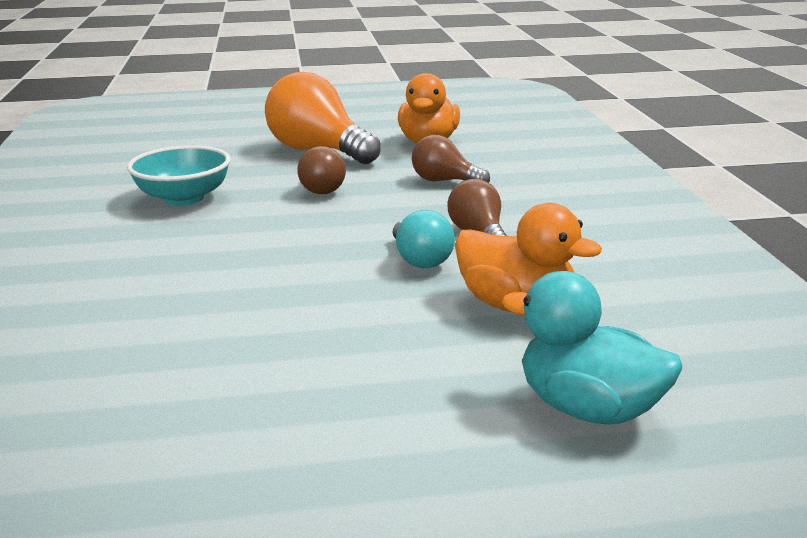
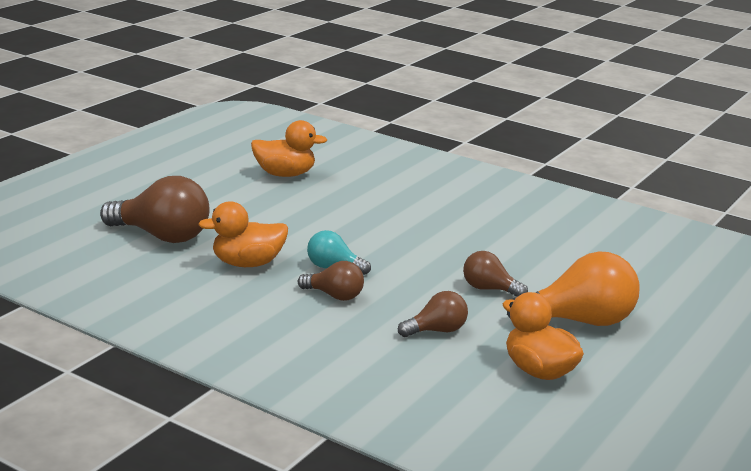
camera: 130 degrees right, 0 degrees up
turquoise bowl [127,145,231,206] -> none
turquoise duck [501,271,682,425] -> brown light bulb [100,176,210,243]
none -> orange duck [251,120,327,177]

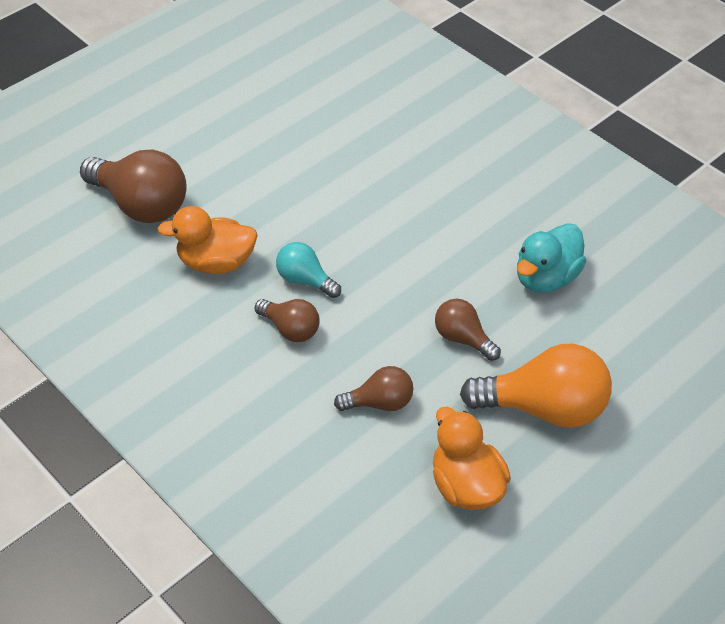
camera: 15 degrees right, 25 degrees up
orange duck [251,120,327,177] -> none
none -> turquoise duck [517,223,587,293]

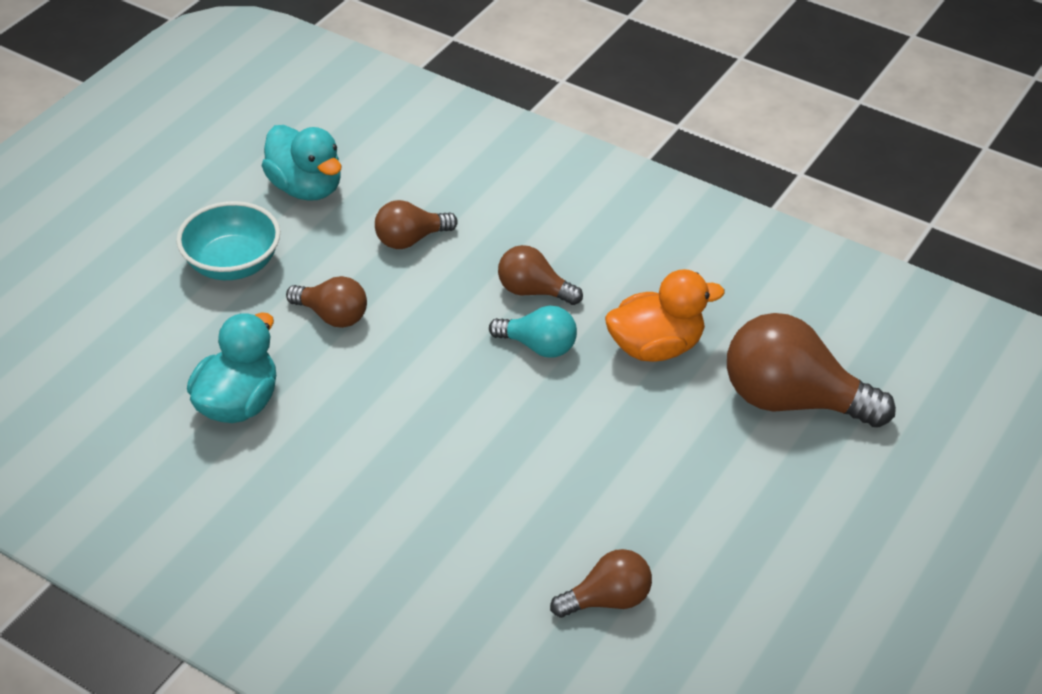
camera: 165 degrees right, 5 degrees down
orange duck [433,407,511,510] -> turquoise duck [262,125,341,201]
orange light bulb [460,343,612,428] -> turquoise bowl [176,201,280,280]
none -> brown light bulb [550,549,652,618]

